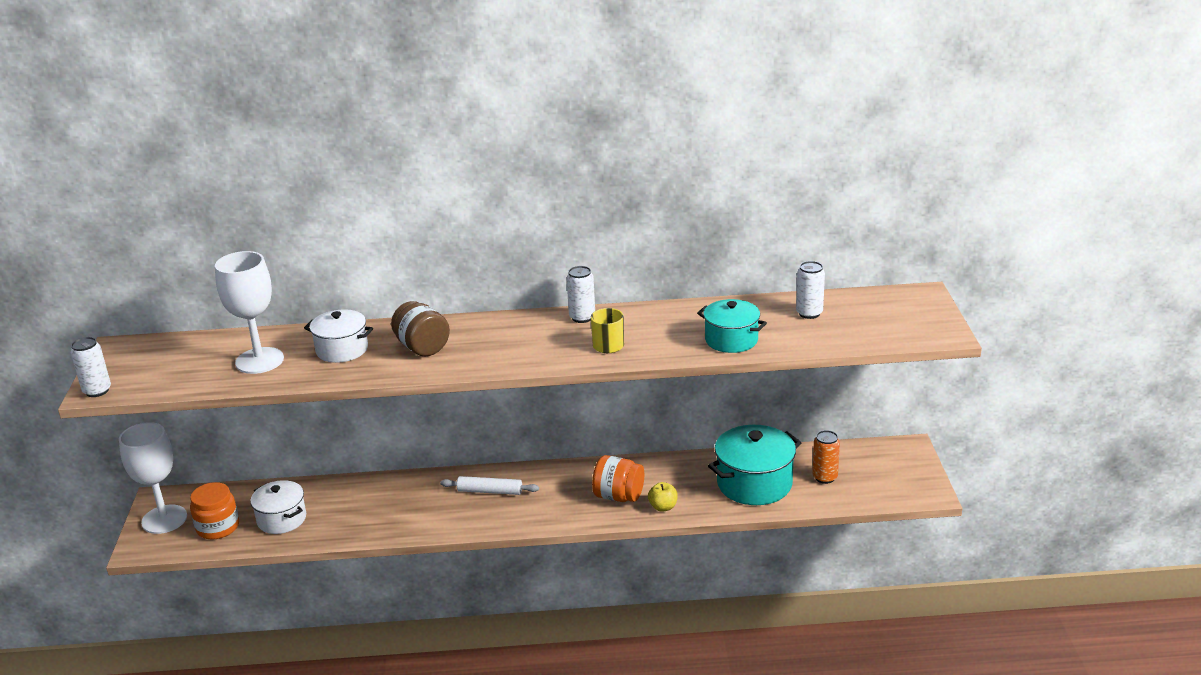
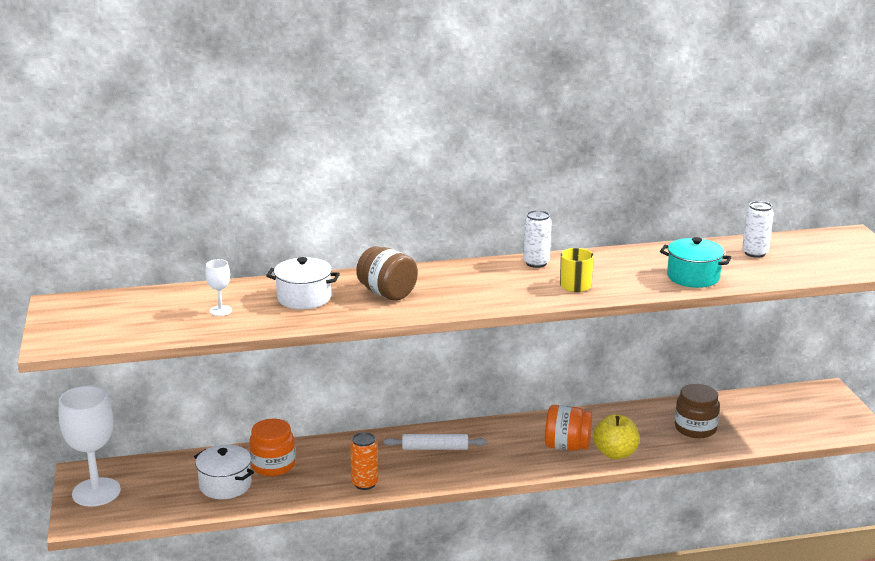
camera: 10 degrees left, 5 degrees down
white can [71,337,111,397] -> none
orange jar [190,482,239,539] -> orange jar moved to [249,419,295,476]
white goblet [215,251,284,374] -> white goblet [206,259,232,316], size x0.45
yellow apple [648,482,678,512] -> yellow apple [593,414,639,459], size x1.53
turquoise pot [708,425,802,505] -> brown jar [675,384,720,438]
orange can [812,430,840,484] -> orange can moved to [350,432,378,490]

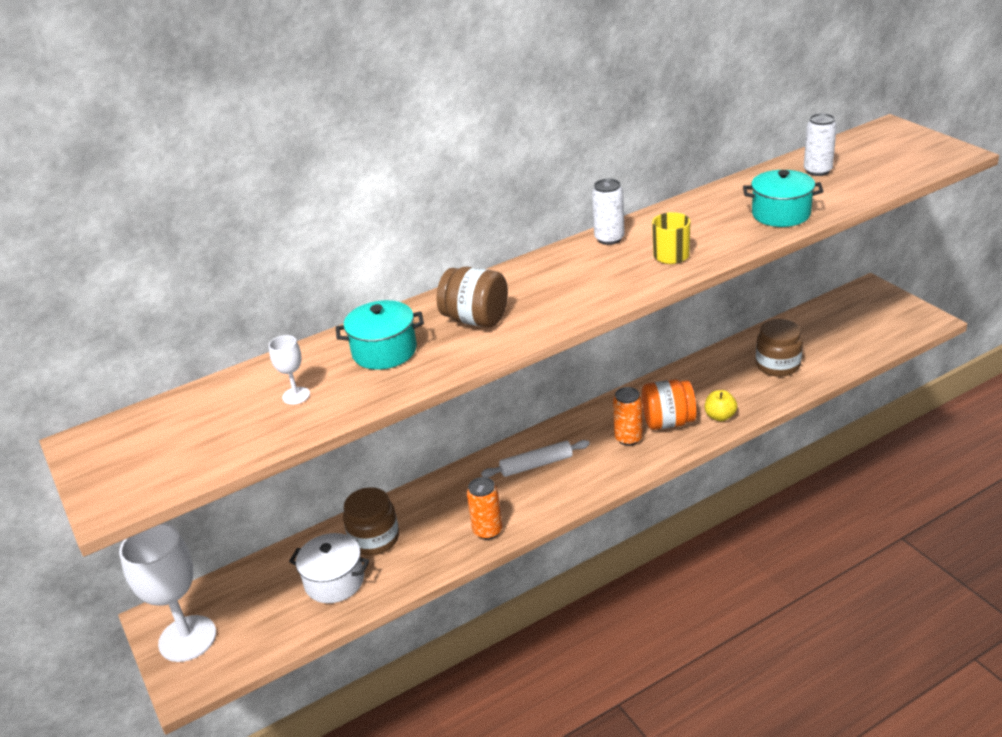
camera: 15 degrees left, 10 degrees up
orange jar [249,419,295,476] -> brown jar [343,487,399,555]
white pot [266,257,340,309] -> turquoise pot [336,300,424,370]
yellow apple [593,414,639,459] -> yellow apple [705,390,737,421], size x0.66
none -> orange can [613,387,643,446]

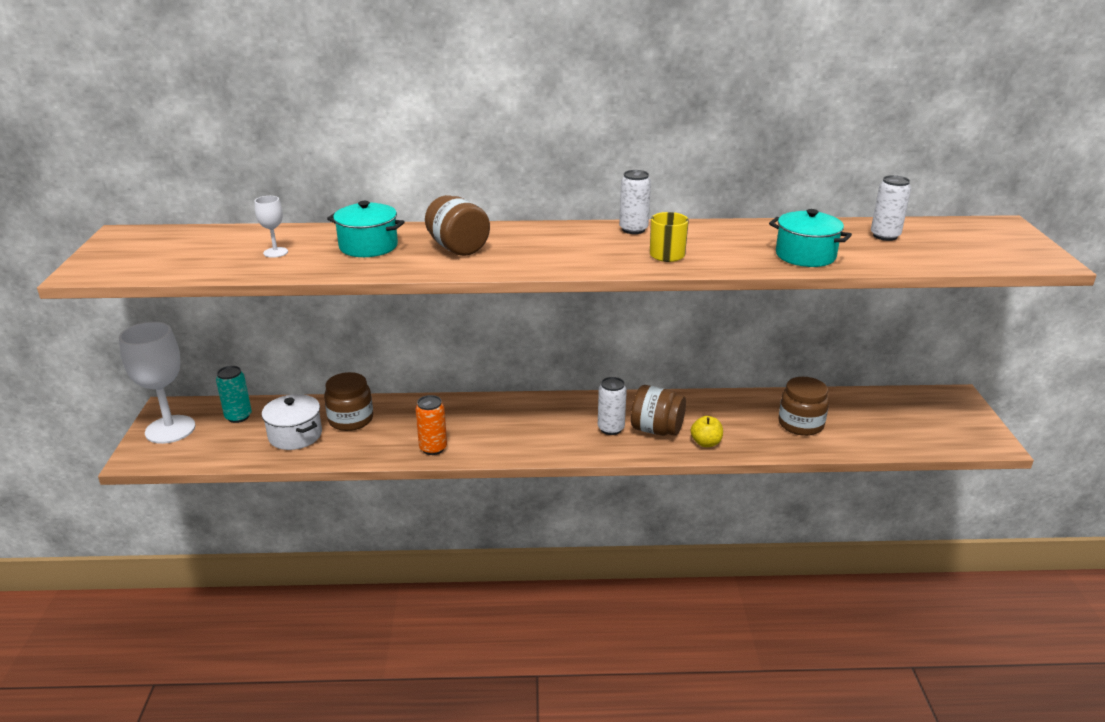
camera: 25 degrees right, 5 degrees down
white rolling pin [481,440,590,477] -> none
orange can [613,387,643,446] -> white can [598,377,627,435]
orange jar [642,379,696,430] -> brown jar [631,385,686,436]
none -> turquoise can [216,366,252,423]

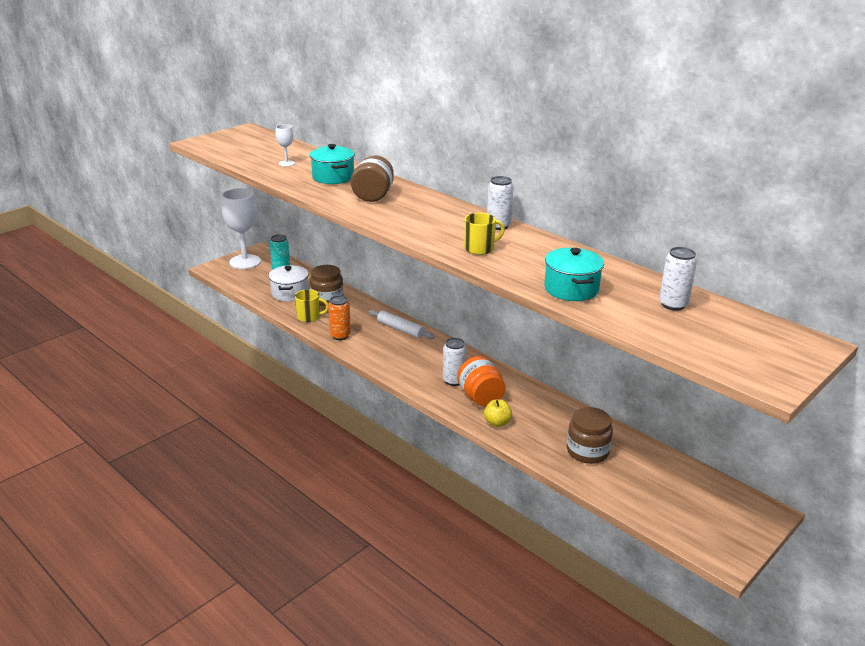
camera: 45 degrees right, 0 degrees up
brown jar [631,385,686,436] -> orange jar [457,356,505,406]
none -> yellow mug [295,289,328,322]
none -> white rolling pin [369,310,435,339]

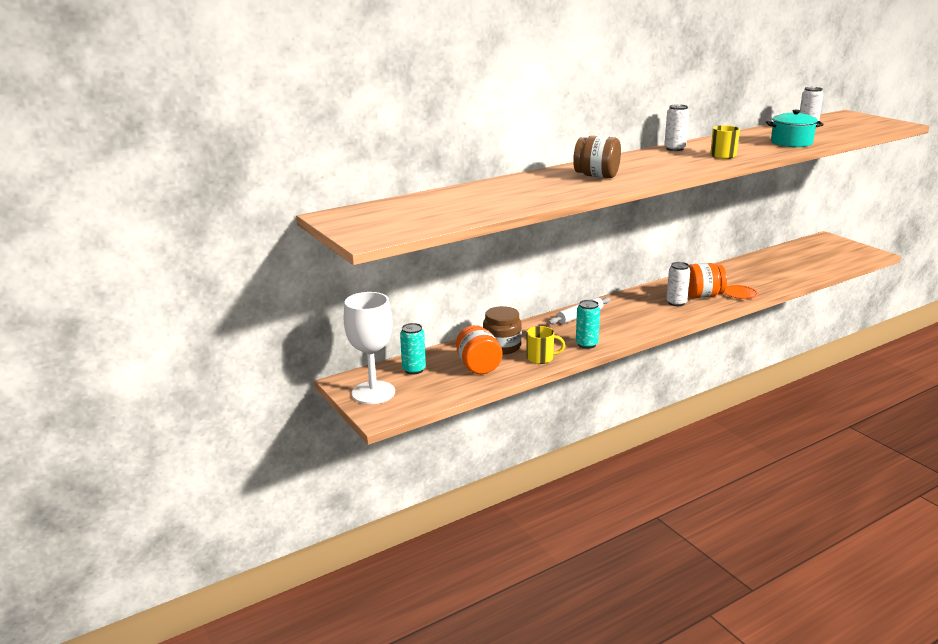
camera: 75 degrees left, 5 degrees down
white pot [269,265,308,302] -> orange jar [456,325,503,374]
white goblet [275,124,295,167] -> none
yellow mug [295,289,328,322] -> yellow mug turned 75 degrees clockwise [526,326,565,364]
turquoise pot [310,144,355,184] -> none
orange can [328,295,351,340] -> turquoise can [576,300,600,349]
yellow apple [484,399,512,427] -> orange plate [724,285,758,299]
brown jar [567,407,613,464] -> none

